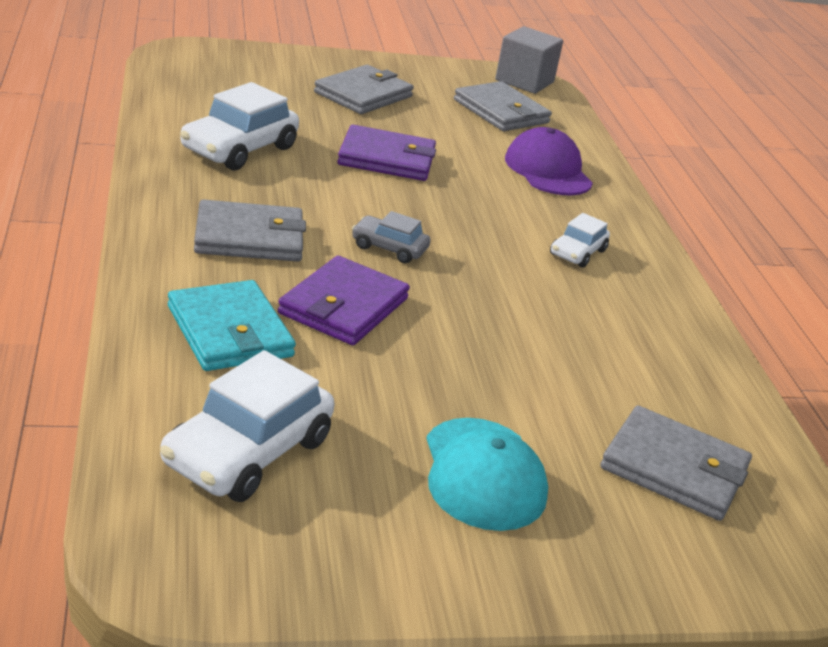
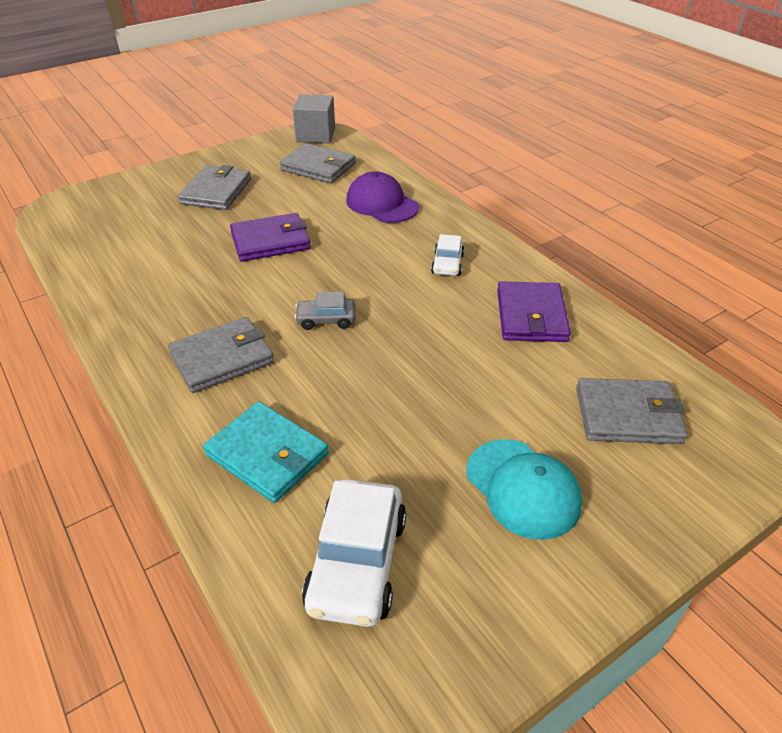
camera: 20 degrees left, 10 degrees up
white car [180,82,299,170] -> none
purple wallet [278,256,410,345] -> purple wallet moved to [497,281,571,342]

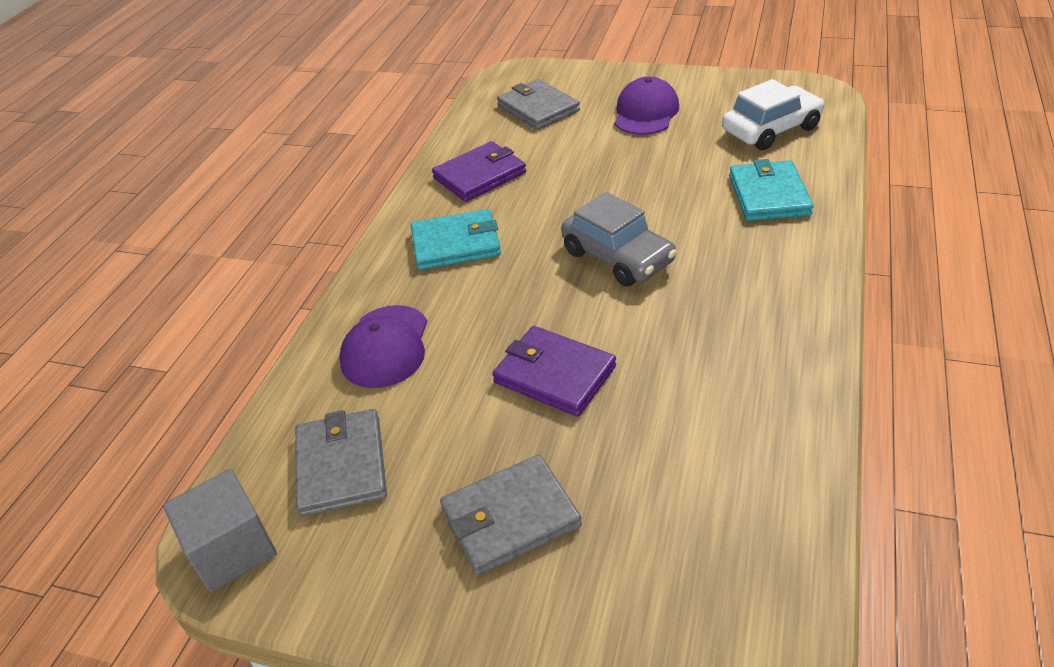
camera: 125 degrees left, 0 degrees up
grey wallet [168,317,274,393] -> none
grey car [294,292,356,330] -> grey car [561,192,677,287], size x1.82
white car [431,234,464,276] -> turquoise wallet [411,209,501,270]
turquoise cap [466,439,582,540] -> purple cap [614,76,679,135]

